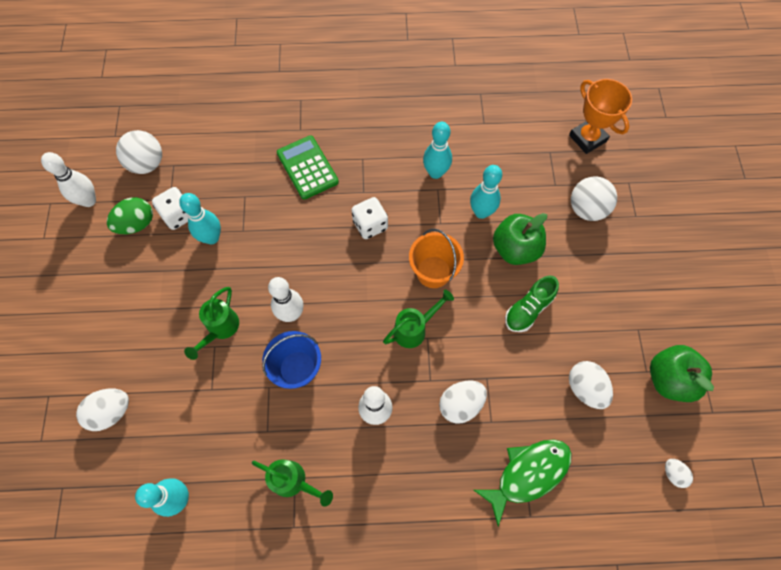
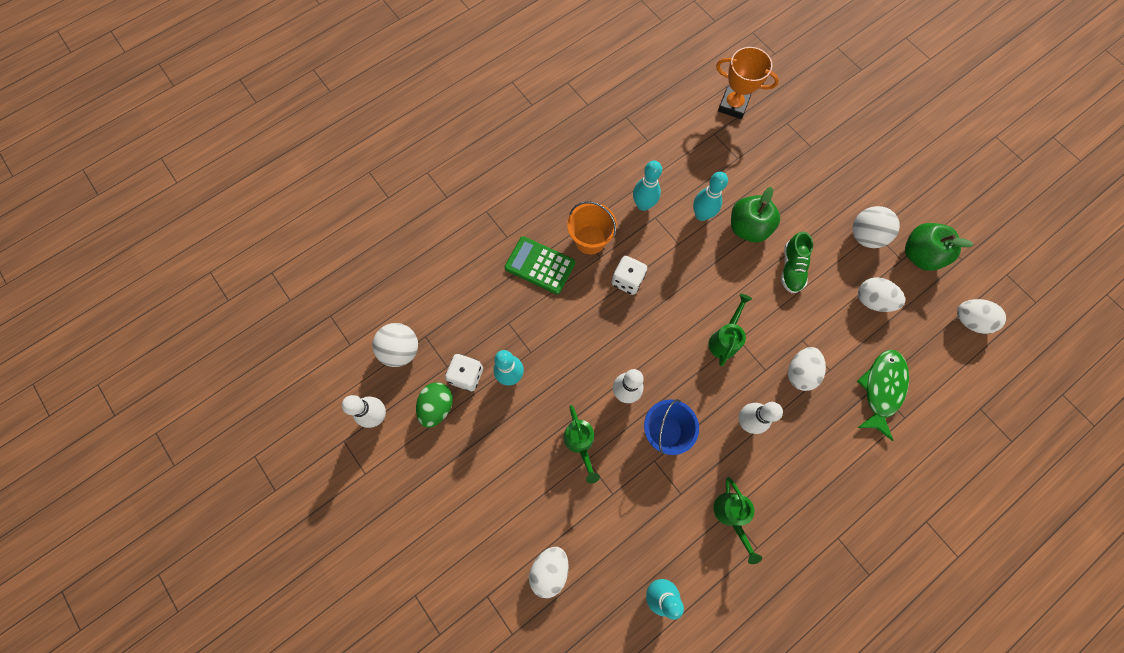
camera: 35 degrees left, 5 degrees up
green watering can [252,459,333,507] -> green watering can turned 90 degrees clockwise [713,477,762,564]
orange bucket [409,229,464,288] -> orange bucket moved to [567,201,617,254]
white ball [571,177,617,221] -> white ball moved to [852,206,900,248]
white egg [665,459,693,488] -> white egg [957,299,1006,334], size x1.74

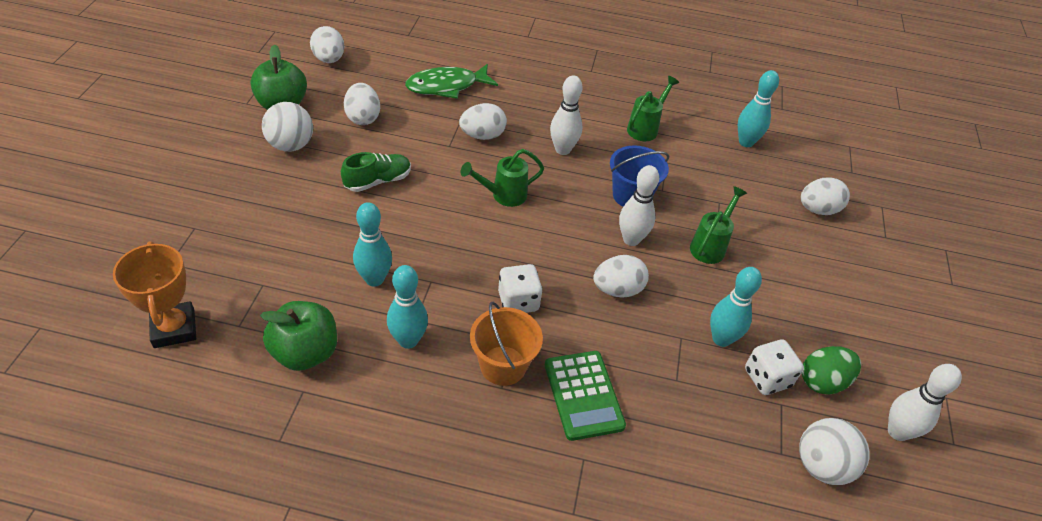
camera: 135 degrees left, 25 degrees down
green apple [731,187,780,242] -> green apple moved to [260,301,337,371]
none -> white egg [593,255,649,298]

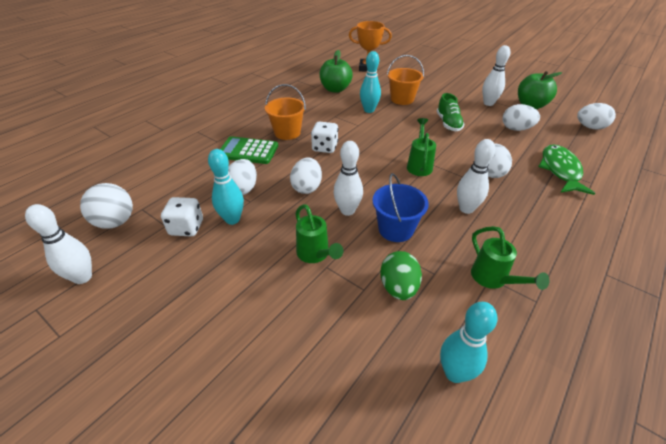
camera: 120 degrees right, 5 degrees down
white ball [262,102,313,152] -> white bowling pin [482,45,511,106]
turquoise bowling pin [387,265,428,349] -> none
white egg [801,177,850,215] -> white egg moved to [228,159,257,195]
green egg [802,346,861,394] -> green egg moved to [380,251,422,300]
none -> orange bucket [387,55,424,105]

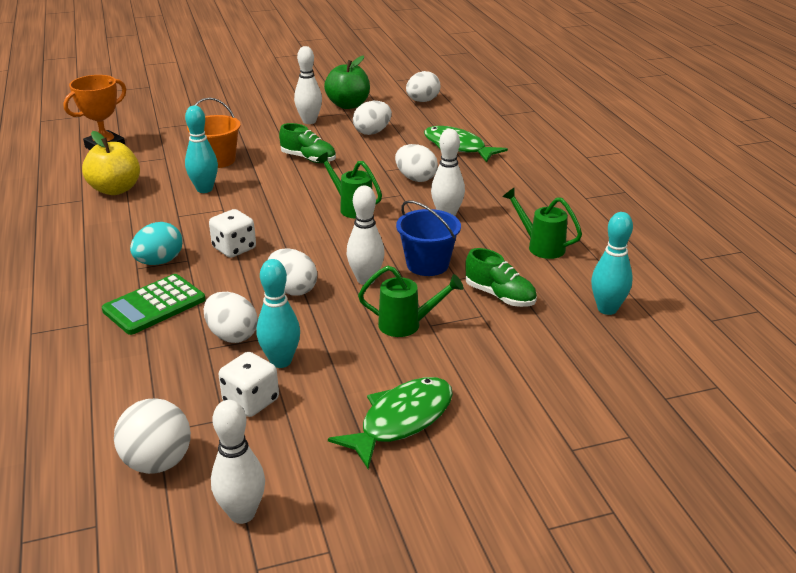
camera: 55 degrees left, 10 degrees down
orange bucket [265,84,306,140] -> turquoise egg [130,222,183,265]
green apple [320,50,353,93] -> yellow apple [82,131,140,195]
green egg [380,251,422,300] -> green shoe [465,248,537,307]
green watering can [471,226,550,290] -> green watering can turned 150 degrees counterclockwise [502,187,582,259]
none -> green fish [328,377,453,469]

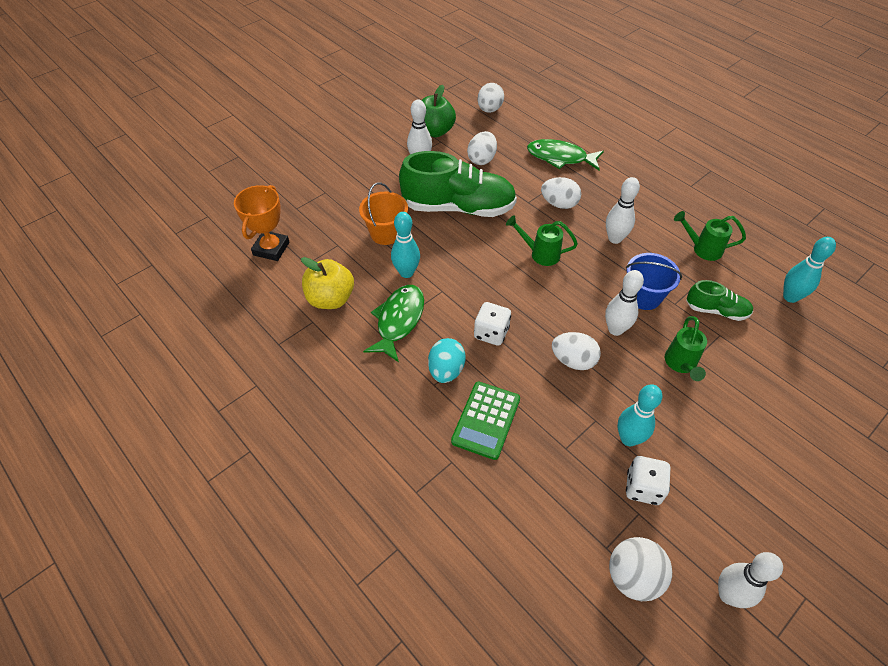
camera: 25 degrees left, 20 degrees up
white egg [204,292,258,343] -> none
green shoe [279,123,336,163] -> green shoe [399,151,517,217], size x2.03
green fish [328,377,453,469] -> green fish moved to [363,285,424,362]
green watering can [358,266,464,337] -> green watering can turned 120 degrees clockwise [665,316,707,381]

